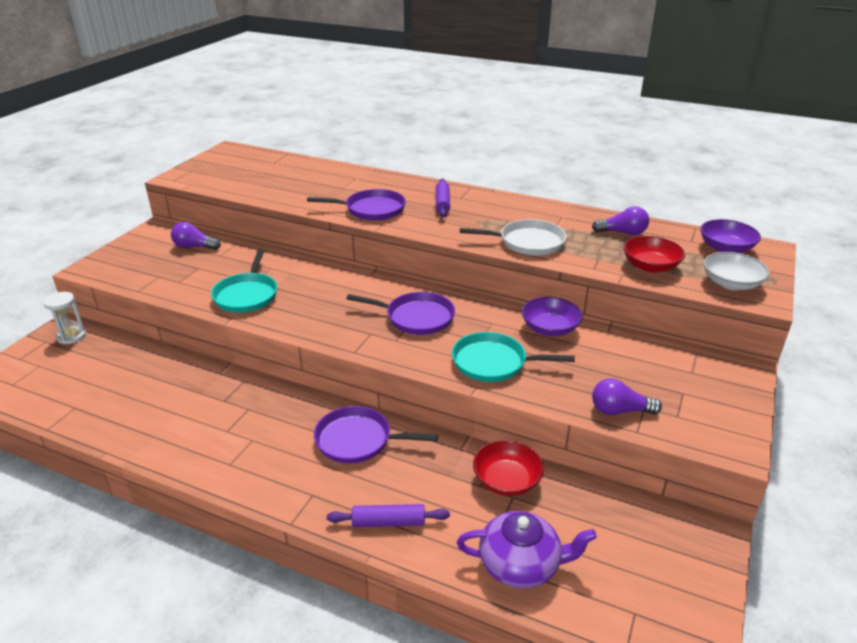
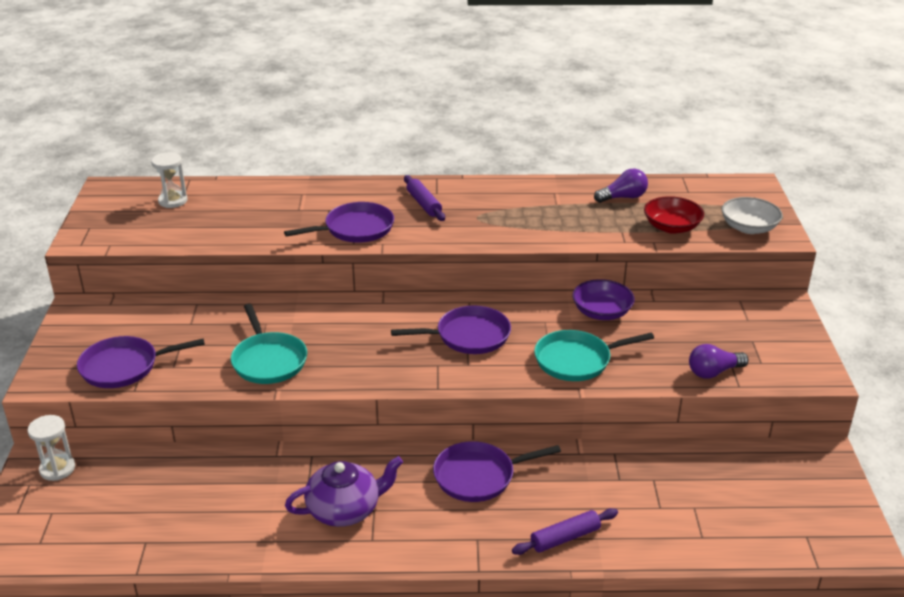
camera: 25 degrees left, 0 degrees up
purple light bulb [171,222,221,250] -> none
purple teapot [457,511,597,588] -> purple teapot moved to [285,456,403,527]
white pan [460,219,567,256] -> none
red bowl [473,440,544,496] -> none
purple bowl [700,219,761,253] -> none
none -> purple pan [77,336,205,388]
none -> white hourglass [151,152,187,208]

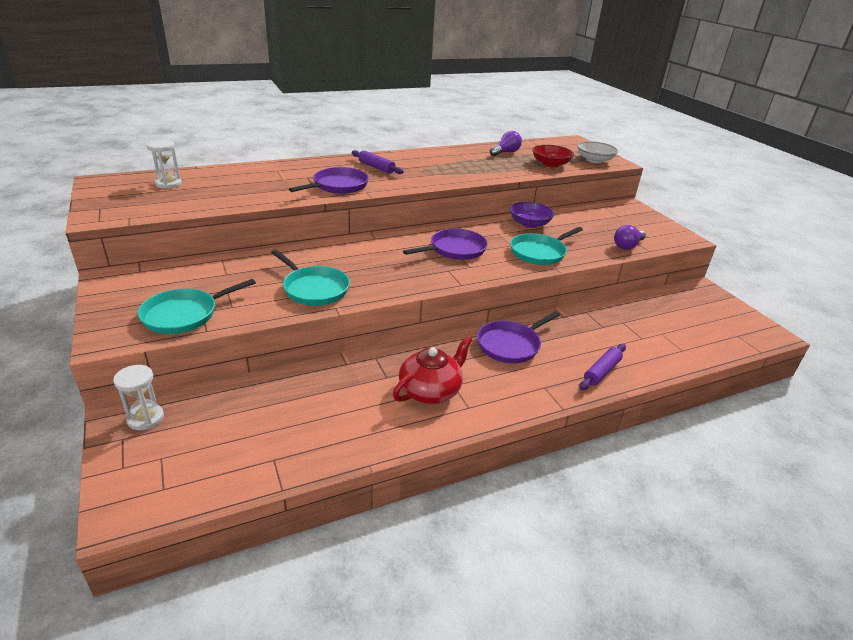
camera: 25 degrees left, 0 degrees up
purple pan [77,336,205,388] -> turquoise pan [138,279,256,334]
purple teapot [285,456,403,527] -> red teapot [393,336,472,404]

